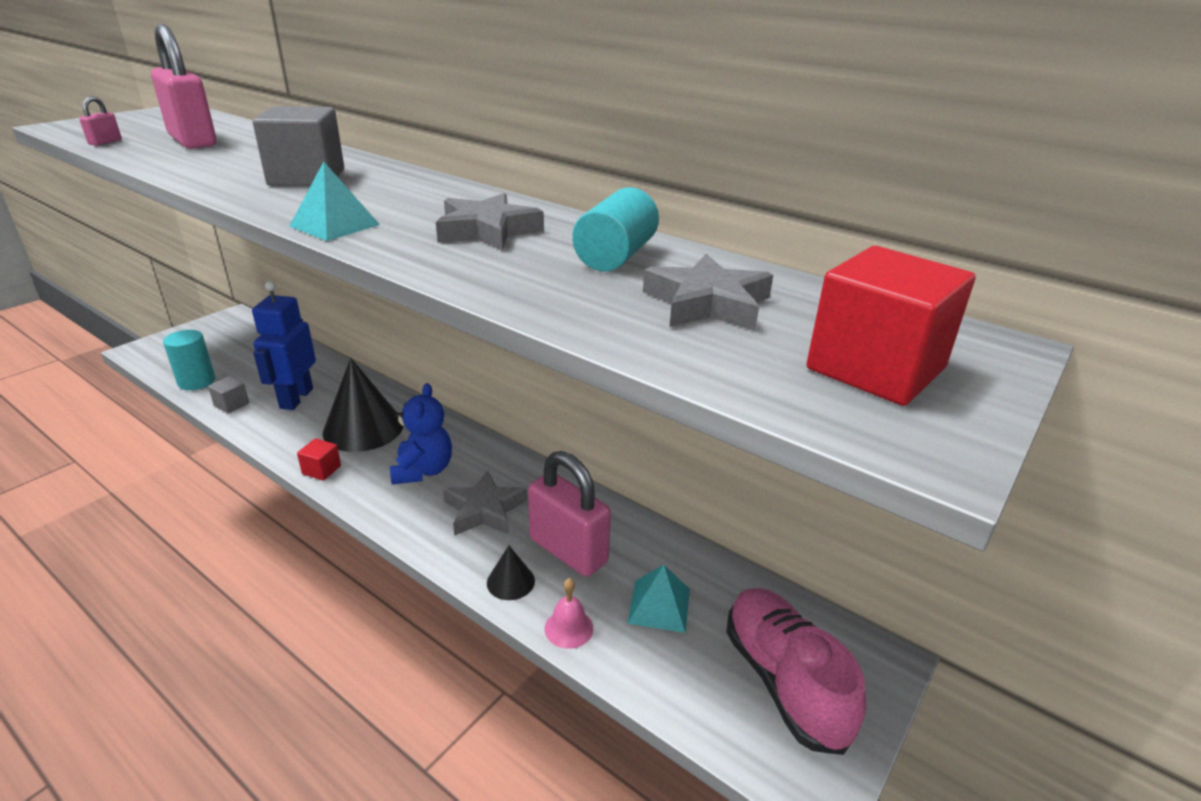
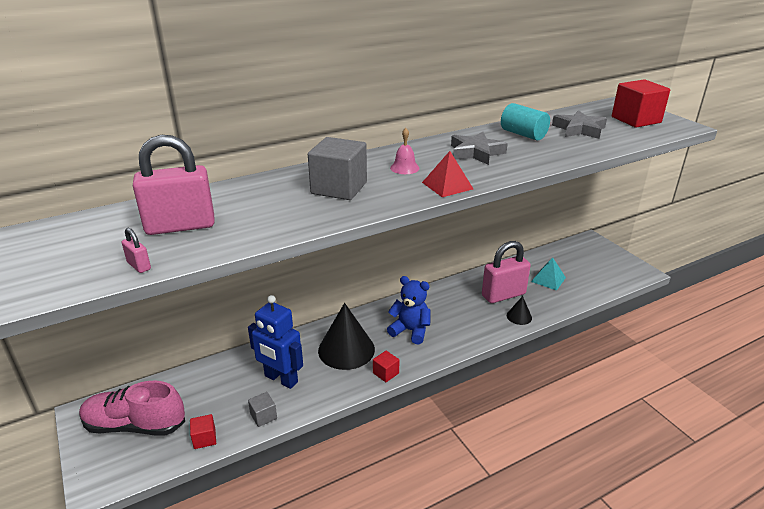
camera: 65 degrees left, 0 degrees up
turquoise cylinder [163,330,215,390] -> red cube [190,414,216,449]
turquoise pyramid [289,162,380,241] -> red pyramid [422,151,473,197]
grey star [443,470,527,536] -> none
pink bell [545,578,593,649] -> pink bell moved to [390,128,419,174]
pink shoe [726,588,866,755] -> pink shoe moved to [79,381,185,436]

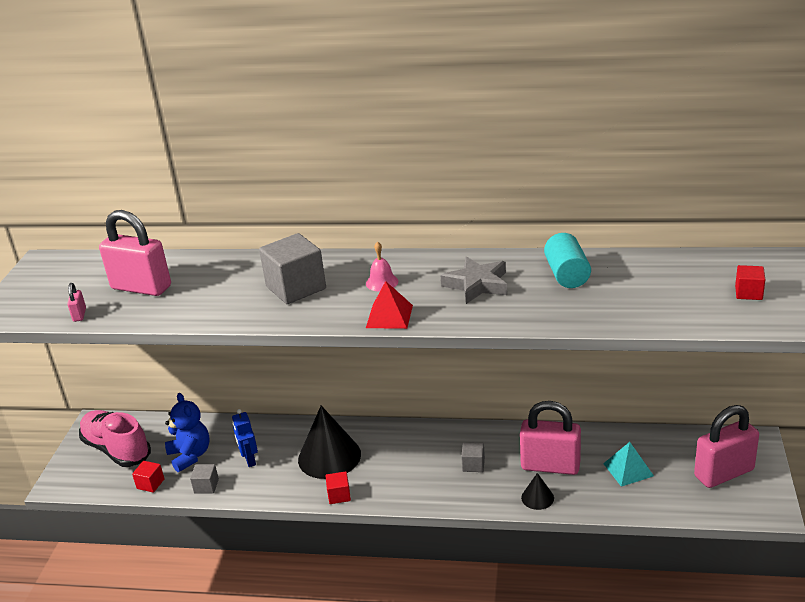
camera: 40 degrees right, 0 degrees up
blue robot [248,295,303,389] -> blue robot [232,409,258,467], size x0.60
blue teddy bear [387,276,430,344] -> blue teddy bear moved to [165,393,210,472]
grey star [552,110,607,139] -> none
red cube [612,79,670,128] -> red cube [735,265,765,300], size x0.50
none -> grey cube [461,442,485,472]
none -> pink padlock [694,405,759,488]

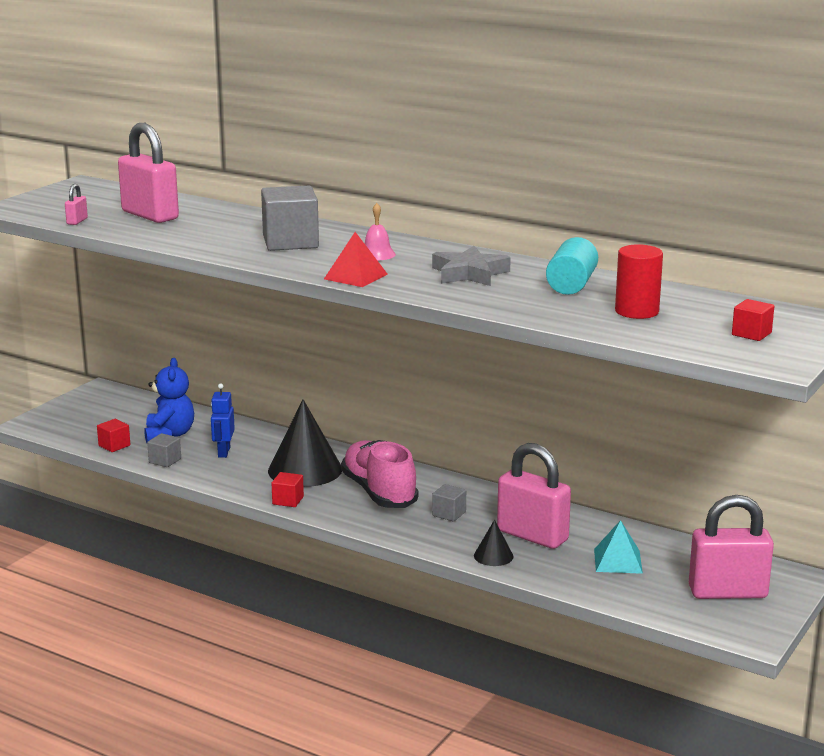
camera: 20 degrees right, 10 degrees down
pink shoe [79,410,151,467] -> pink shoe moved to [341,440,418,508]
none -> red cylinder [615,244,663,319]

